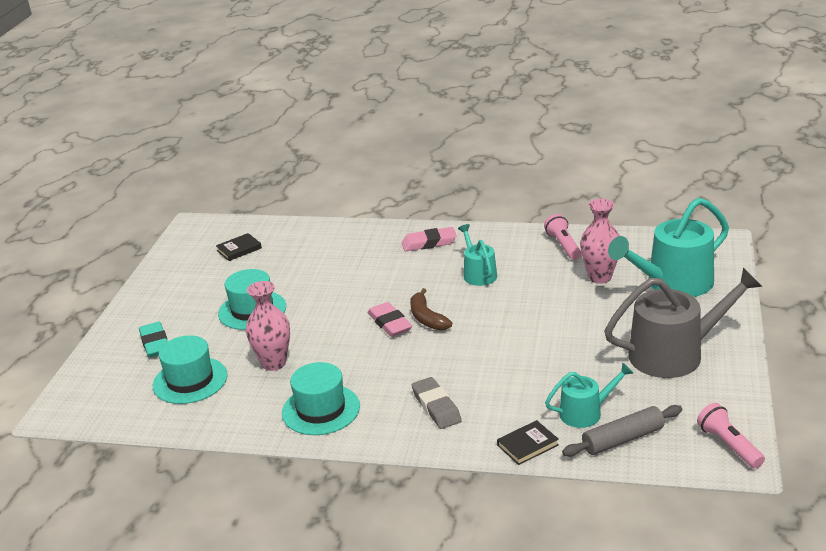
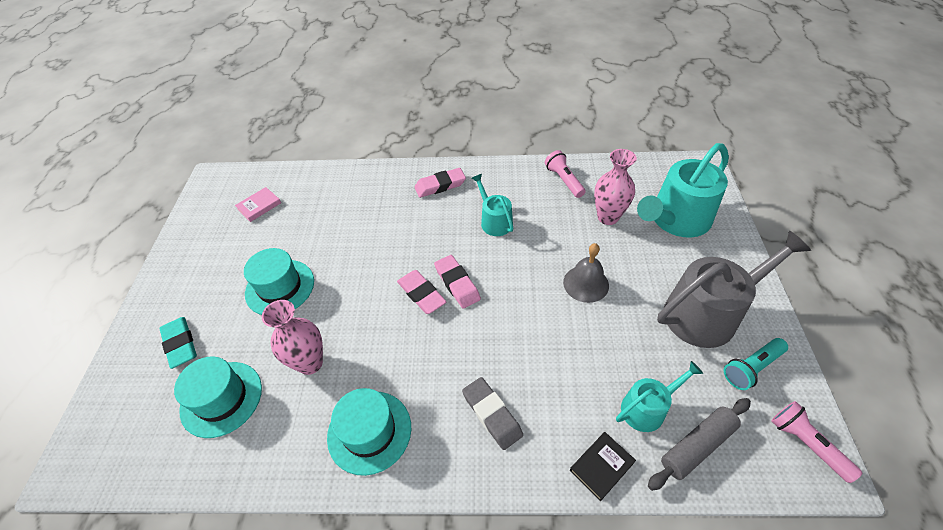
camera: 10 degrees left, 20 degrees up
black book [216,233,262,261] -> pink book [235,187,281,222]
brown banana [410,288,452,331] -> pink eraser [434,255,481,309]
none -> grey bell [563,243,609,303]
none -> turquoise flashlight [724,338,788,390]

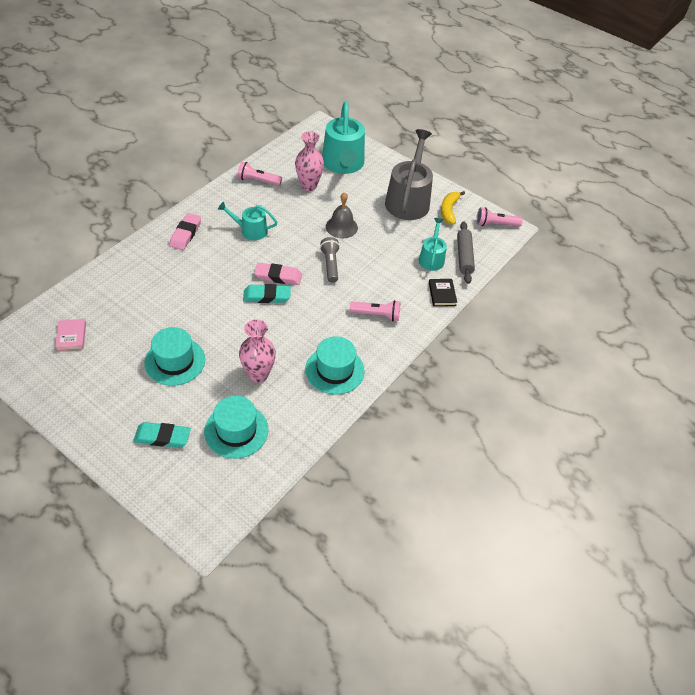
camera: 60 degrees left, 0 degrees up
pink eraser [397,270,446,314] -> turquoise eraser [243,284,291,303]
grey eraser [462,377,523,450] -> pink flashlight [350,300,400,321]
turquoise flashlight [724,338,788,390] -> yellow banana [441,191,465,224]
none -> grey flashlight [320,237,340,283]

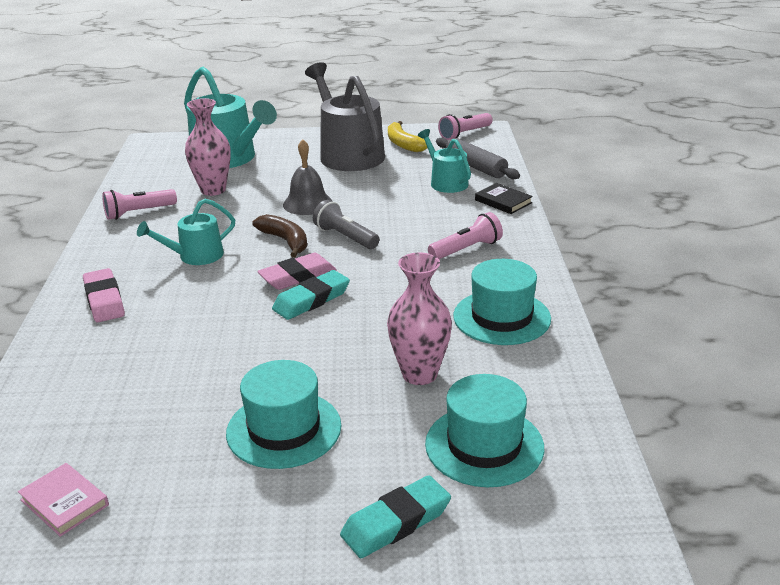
camera: 35 degrees left, 20 degrees down
none -> brown banana [252,214,307,258]

